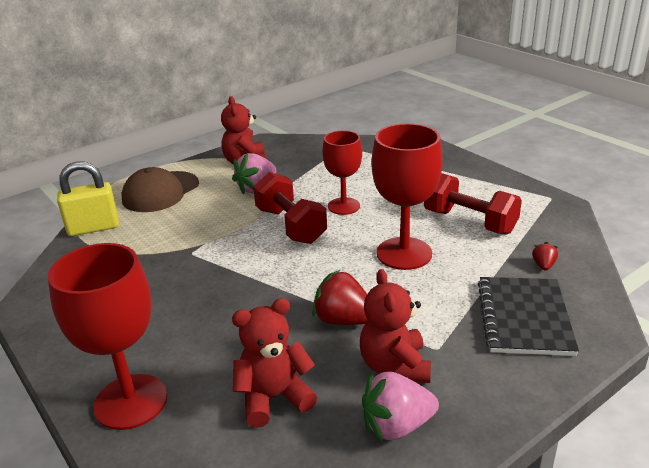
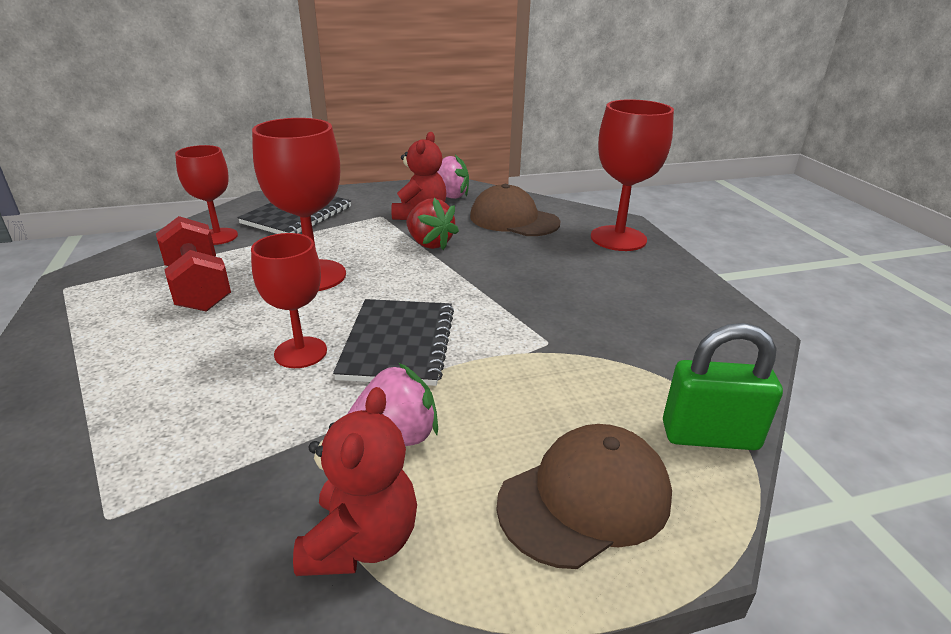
camera: 160 degrees left, 0 degrees up
yellow padlock [57,161,119,236] -> green padlock [663,323,783,450]
red teddy bear [232,298,317,428] -> brown cap [470,184,561,236]
red dumbbell [253,172,327,244] -> black notebook [333,299,454,386]
red strawberry [532,242,558,270] -> red goblet [175,145,238,245]

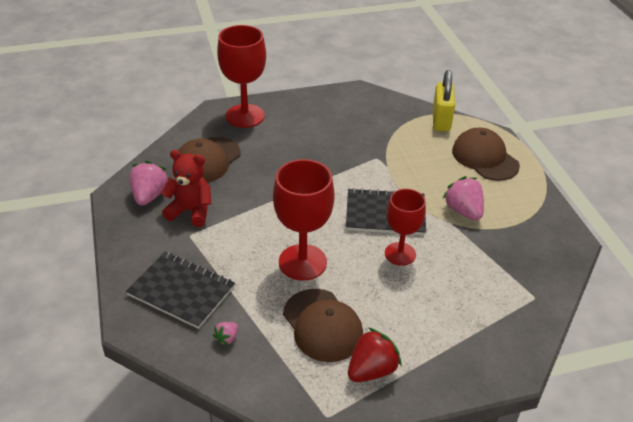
camera: 90 degrees left, 10 degrees up
red dumbbell [156,216,231,312] -> brown cap [283,289,363,362]
red goblet [175,145,238,245] -> pink strawberry [213,322,238,345]
red teddy bear [293,387,417,576] -> none
red strawberry [406,198,459,250] -> red strawberry moved to [348,327,402,382]
green padlock [663,323,783,450] -> yellow padlock [433,70,455,132]

